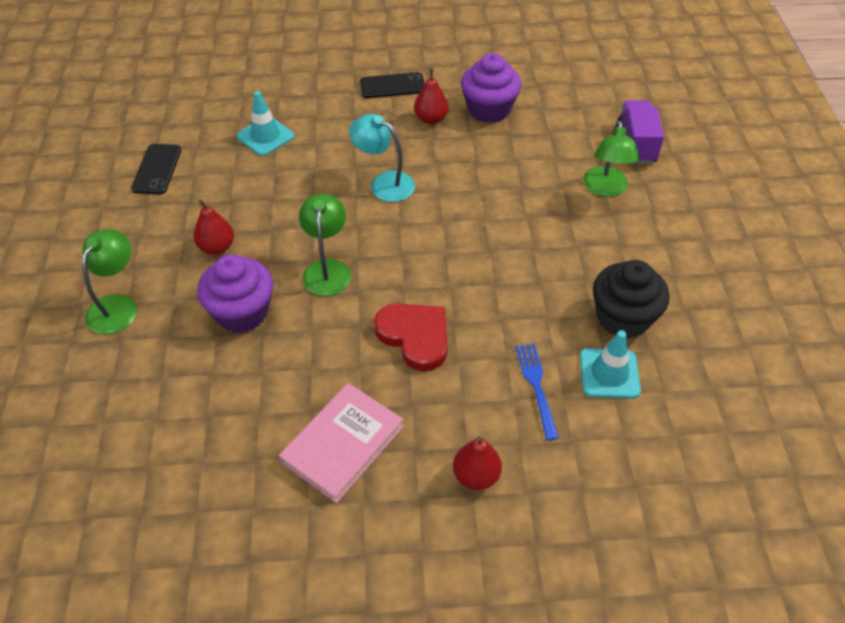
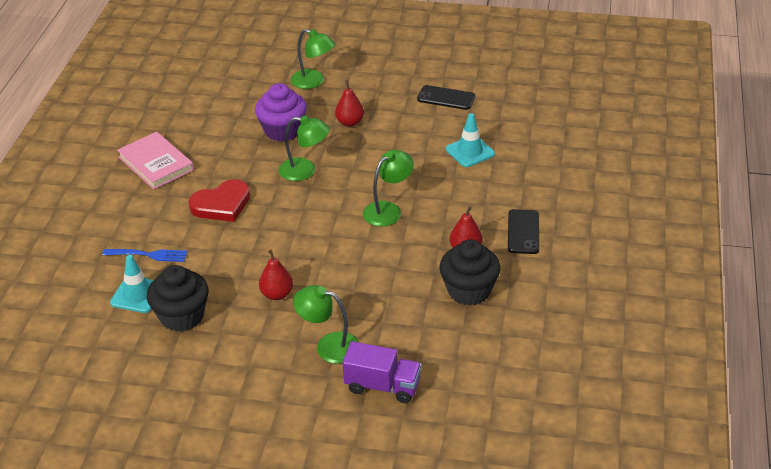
camera: 105 degrees right, 10 degrees down
turquoise lamp [349,114,415,202] -> green lamp [363,150,414,227]
red pear [453,436,502,490] -> red pear moved to [259,250,293,300]
purple cupcake [461,53,521,123] -> black cupcake [440,239,500,306]

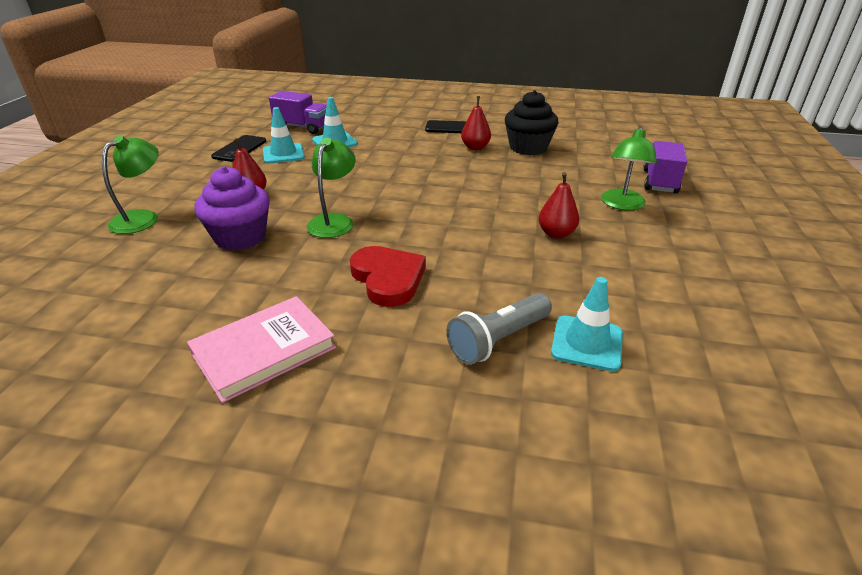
camera: 90 degrees left, 5 degrees down
blue fork [103,249,187,262] -> grey flashlight [446,293,552,365]
black cupcake [147,265,209,332] -> none
green lamp [363,150,414,227] -> none
none -> turquoise traffic cone [263,107,305,164]
none -> purple truck [269,91,327,134]

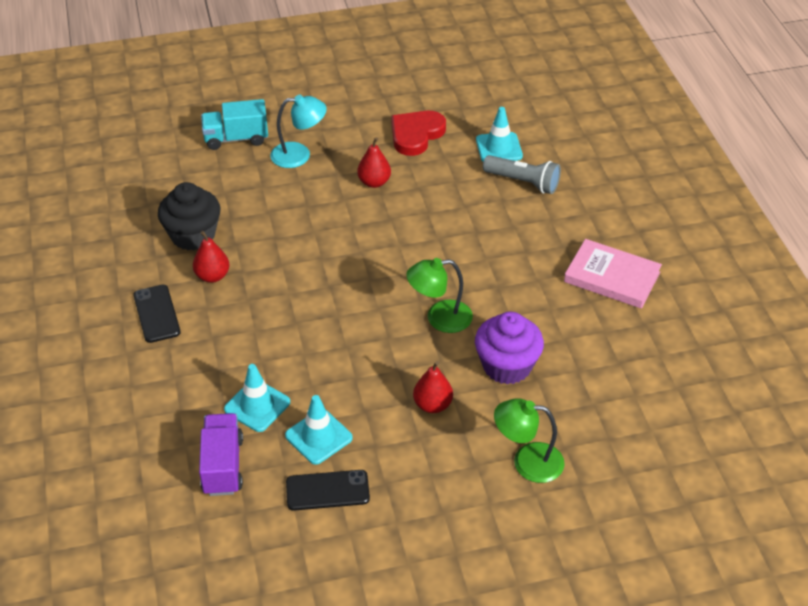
camera: 115 degrees left, 10 degrees up
red heart [350,246,426,307] -> red heart moved to [392,111,446,156]
green lamp [601,127,657,210] -> turquoise lamp [270,95,327,168]
purple truck [643,141,687,193] -> turquoise truck [201,99,268,150]

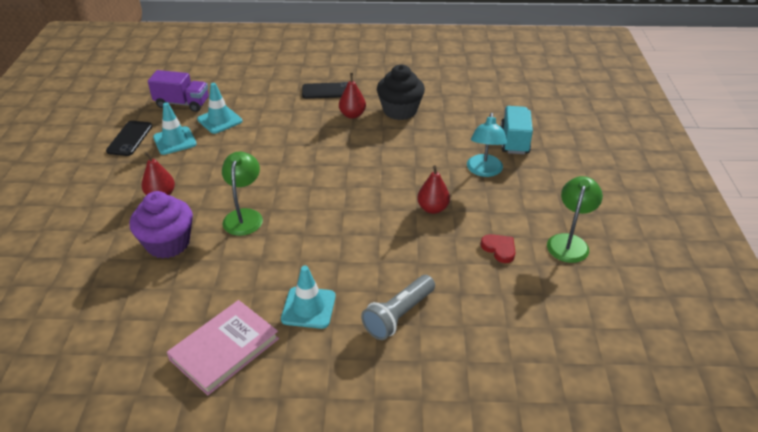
camera: 105 degrees right, 5 degrees down
red heart [392,111,446,156] -> red heart [481,234,516,263], size x0.57
turquoise traffic cone [476,107,523,162] -> turquoise traffic cone moved to [281,266,336,329]
green lamp [494,398,565,483] -> green lamp moved to [547,176,603,263]

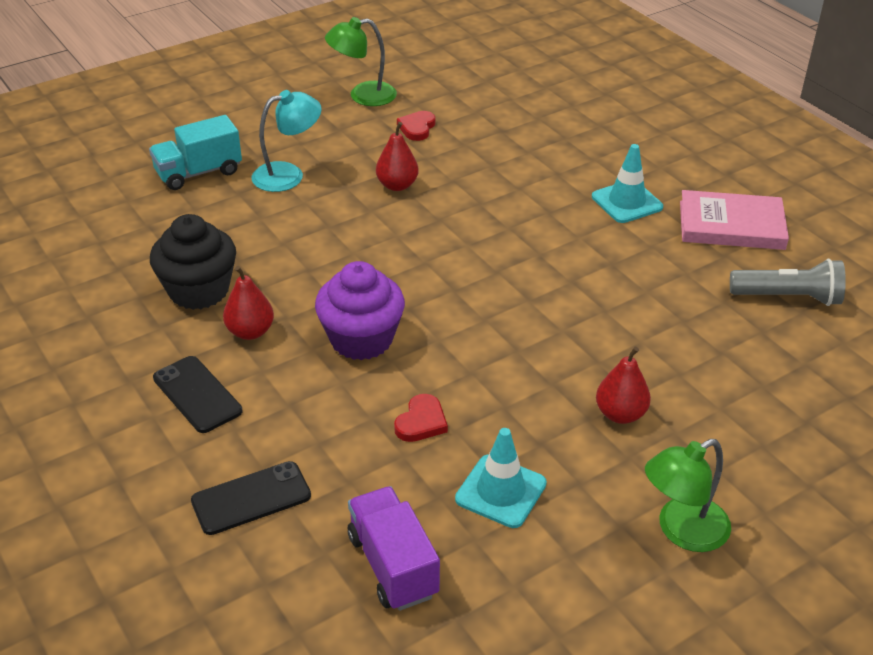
camera: 125 degrees left, 0 degrees up
black phone [106,121,153,156] -> black phone moved to [191,461,311,535]
purple cupcake [129,191,193,259] -> purple cupcake moved to [315,261,405,360]
turquoise traffic cone [197,83,242,134] -> none
green lamp [222,151,263,236] -> green lamp moved to [645,439,731,552]
grey flashlight [361,275,435,340] -> grey flashlight moved to [730,259,846,306]
none -> red heart [394,394,448,442]

